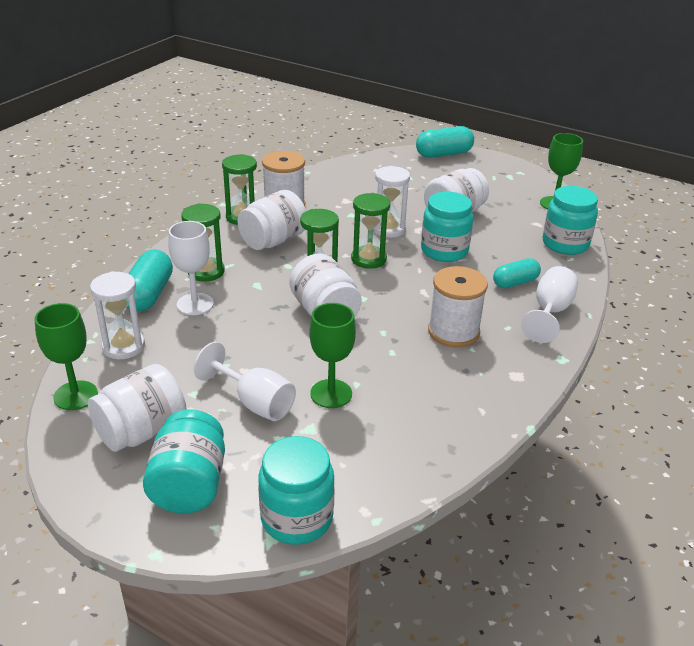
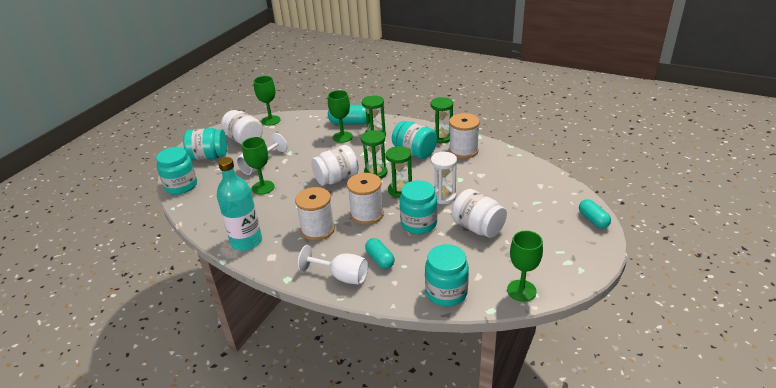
camera: 90 degrees right, 0 degrees up
white hourglass [90,271,145,359] -> none
white goblet [168,221,214,315] -> green goblet [328,90,353,143]
white jar [238,190,306,250] -> turquoise jar [392,121,437,159]
turquoise capsule [416,126,474,158] -> turquoise capsule [579,199,611,229], size x0.67
none -> turquoise bottle [217,157,262,251]
none -> white spool [347,173,384,225]

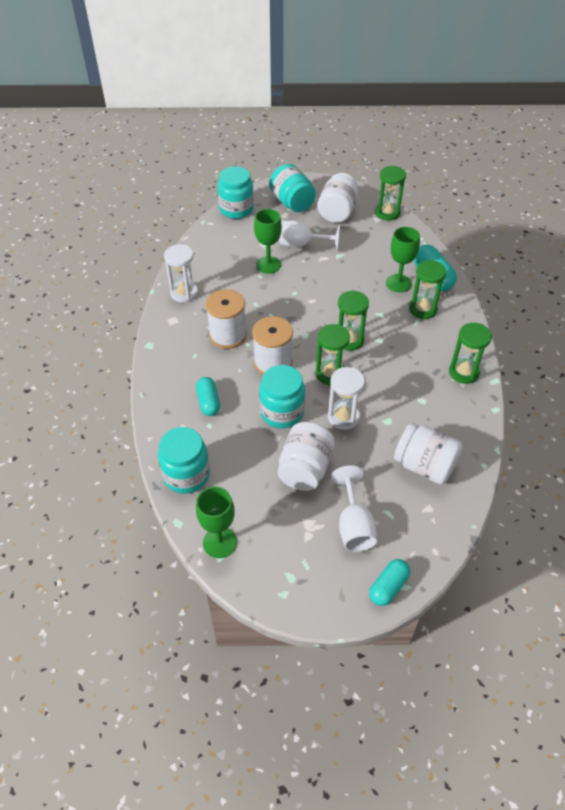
camera: 60 degrees right, 15 degrees up
turquoise bottle [217,157,262,251] -> white hourglass [164,244,198,303]
green goblet [254,76,281,126] -> green hourglass [375,166,406,221]
white goblet [298,245,368,285] -> white goblet moved to [331,465,377,552]
white jar [311,145,359,186] -> white jar moved to [394,423,463,485]
turquoise capsule [365,238,395,269] -> turquoise capsule turned 45 degrees counterclockwise [196,377,220,416]
turquoise jar [392,121,437,159] -> none
white spool [449,113,480,159] -> none

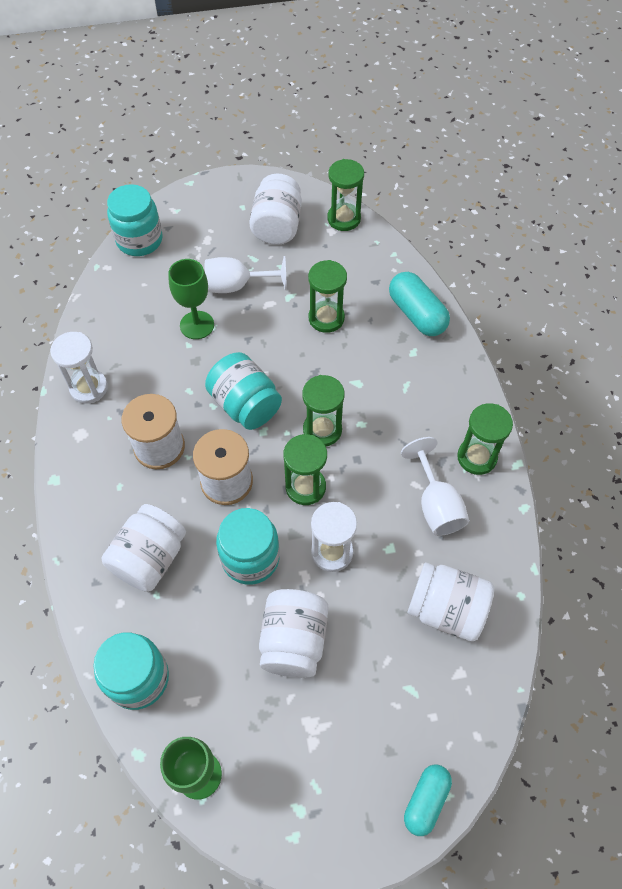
camera: 10 degrees left, 10 degrees up
turquoise capsule [196,377,220,416] -> white jar [101,504,186,592]
turquoise jar [269,164,316,212] -> turquoise jar moved to [205,352,282,430]
white goblet [331,465,377,552] -> white goblet moved to [401,437,469,536]
green goblet [386,227,420,292] -> none
green hourglass [409,260,446,319] -> green hourglass moved to [308,260,347,333]

